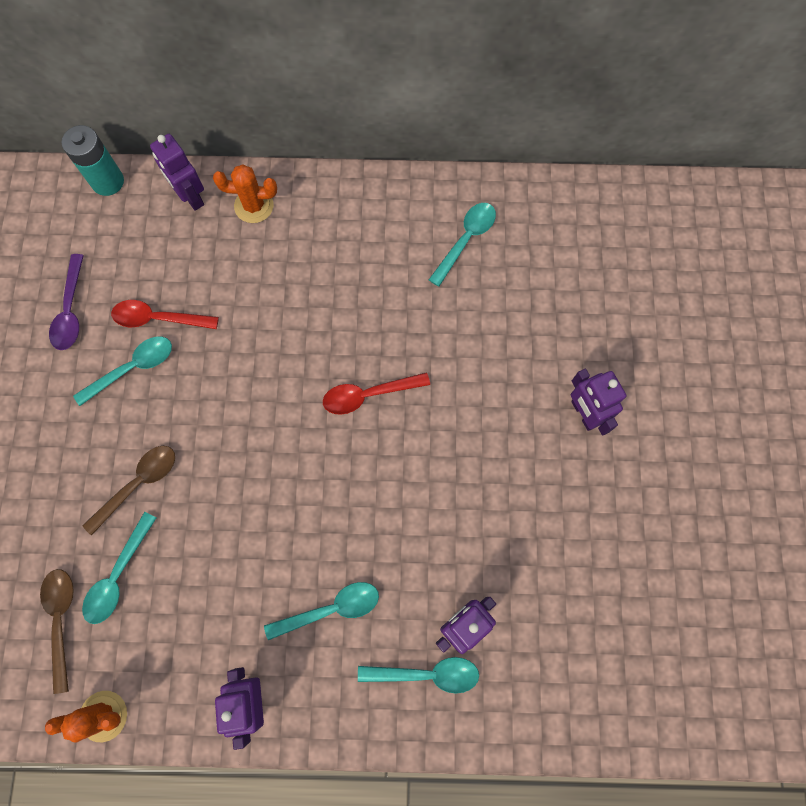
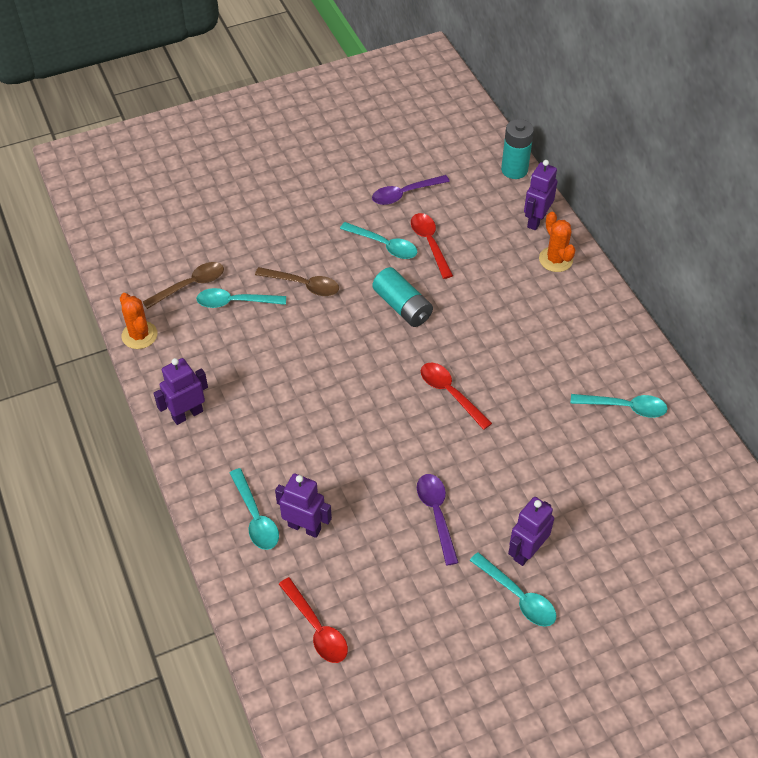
camera: 65 degrees right, 20 degrees down
turquoise spoon [264,582,379,640] -> turquoise spoon moved to [470,552,556,627]
none -> red spoon [279,577,348,663]
none -> turquoise battery [372,267,433,327]
none -> purple spoon [417,474,459,566]

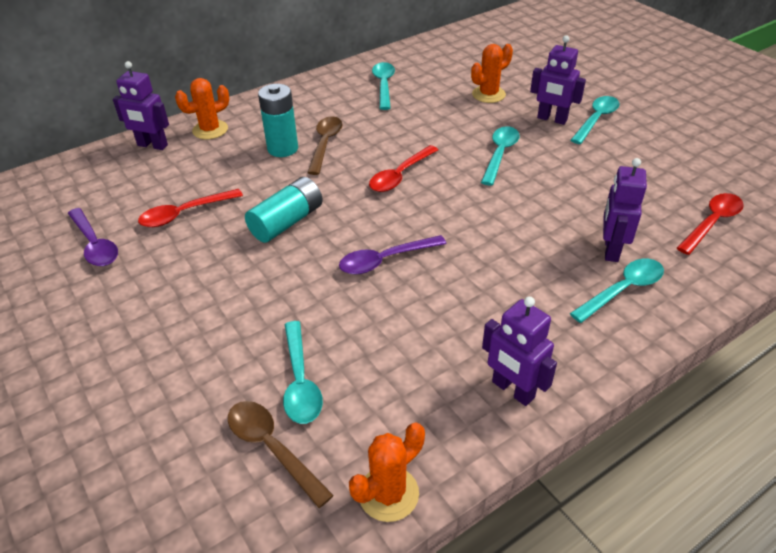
camera: 100 degrees left, 10 degrees down
brown spoon [255,267,339,296] -> brown spoon moved to [307,116,342,175]
turquoise spoon [340,222,418,259] -> turquoise spoon moved to [481,126,520,186]
purple spoon [417,474,459,566] -> purple spoon moved to [339,235,447,274]
turquoise battery [501,119,534,179] -> turquoise battery moved to [258,84,298,157]
none -> orange cactus [471,44,513,103]

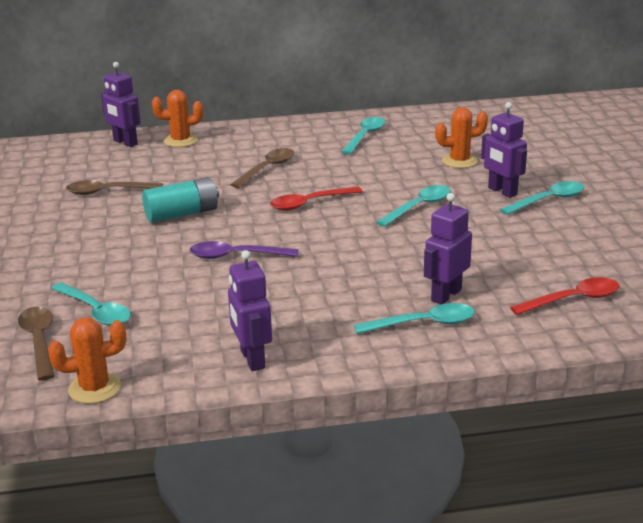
camera: 25 degrees right, 15 degrees down
purple spoon [68,208,118,266] -> none
red spoon [138,189,243,227] -> brown spoon [66,180,163,195]
turquoise battery [258,84,298,157] -> none
turquoise spoon [283,321,323,424] -> turquoise spoon turned 60 degrees counterclockwise [51,282,131,326]

